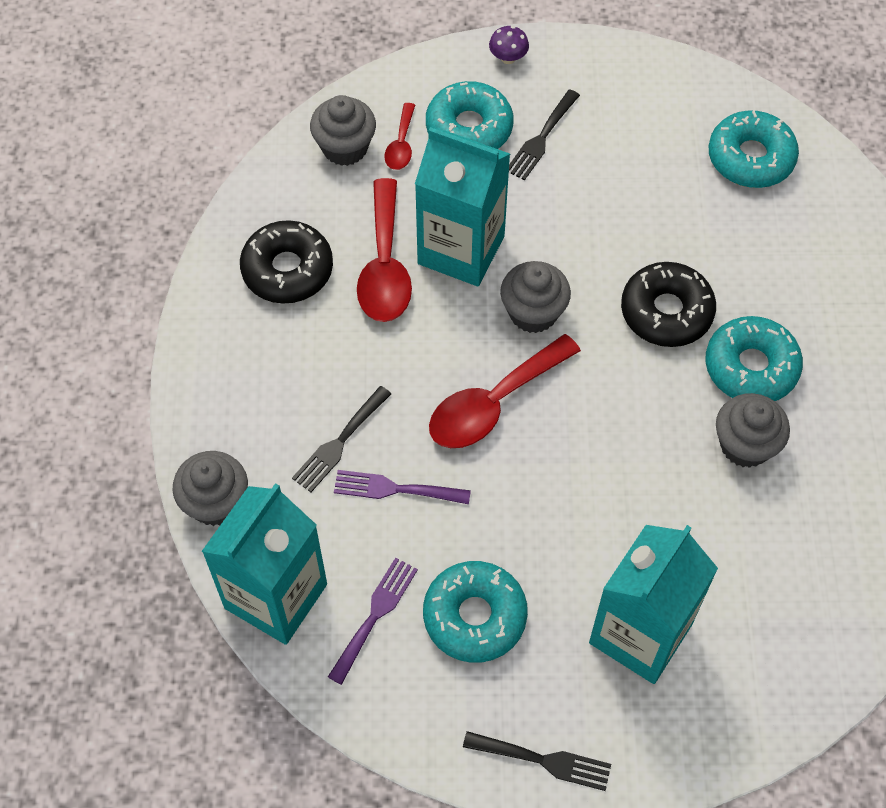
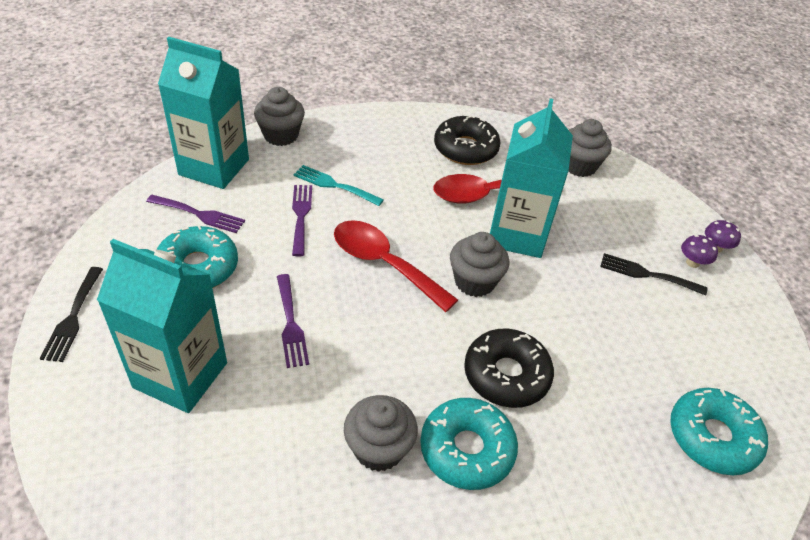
camera: 75 degrees right, 15 degrees down
black fork [292,386,391,492] -> turquoise fork [293,165,384,206]
red spoon [384,103,415,170] -> none
turquoise donut [426,81,513,149] -> none
none -> purple fork [277,274,309,368]
none -> purple mushroom [681,235,718,268]

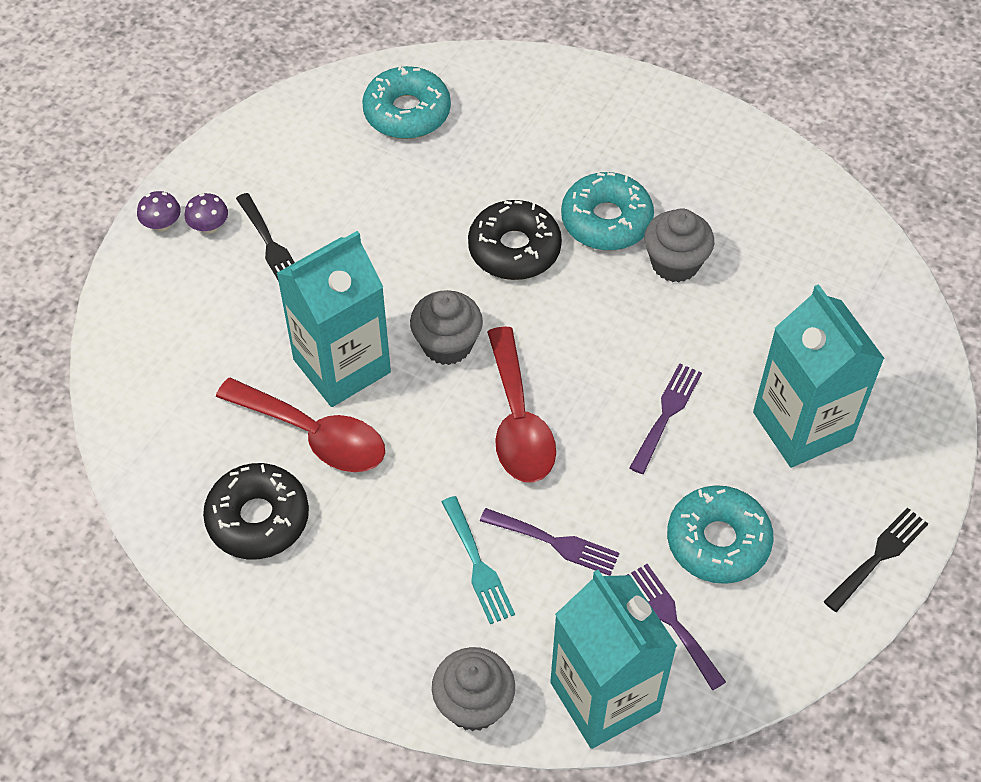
camera: 135 degrees left, 10 degrees up
purple fork [292,185,312,256] -> purple fork turned 105 degrees counterclockwise [480,508,619,576]
grey cupcake [568,119,612,177] -> none

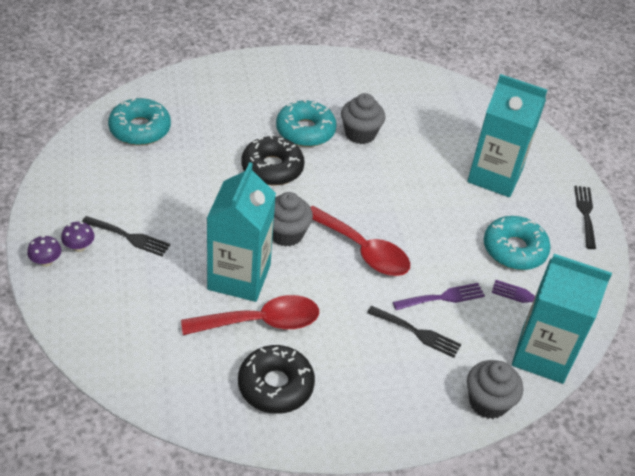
camera: 45 degrees left, 10 degrees down
turquoise fork [442,496,515,624] -> black fork [367,306,461,358]
purple fork [629,363,702,474] -> none

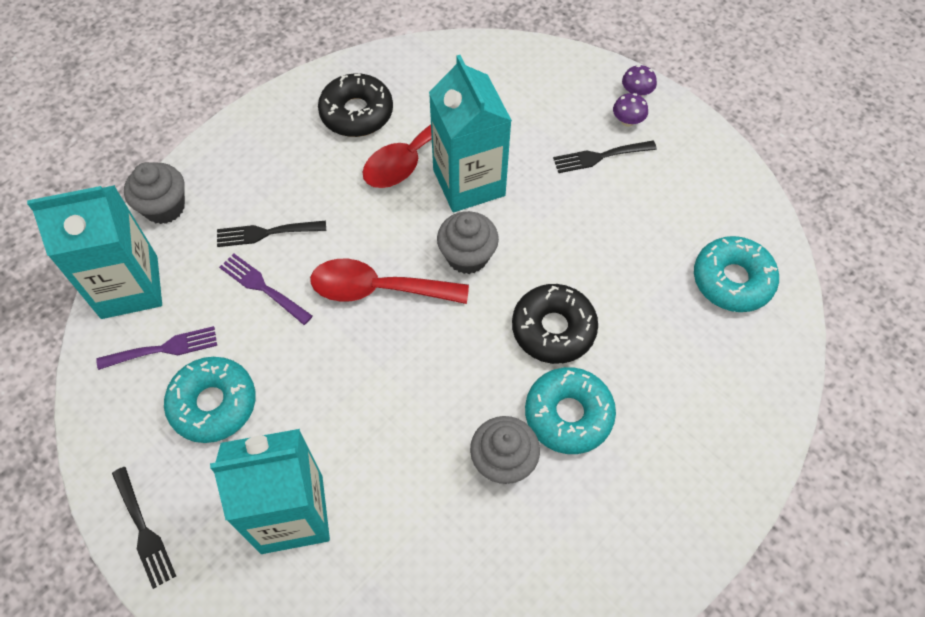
camera: 150 degrees right, 15 degrees up
purple fork [393,283,485,310] -> purple fork turned 90 degrees clockwise [219,253,313,325]

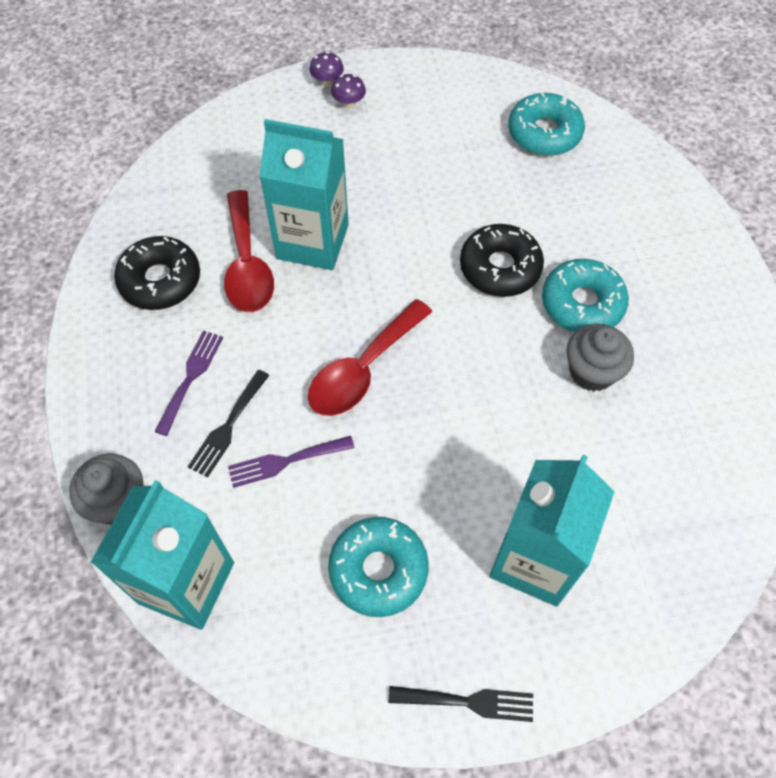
camera: 55 degrees left, 0 degrees up
purple fork [96,326,217,370] -> purple fork moved to [154,330,223,436]
grey cupcake [437,211,499,274] -> none
black fork [553,141,657,173] -> none

